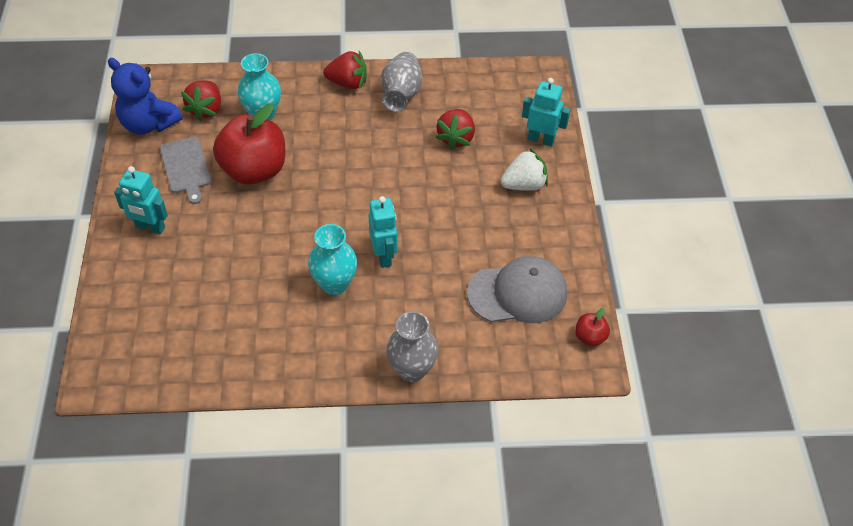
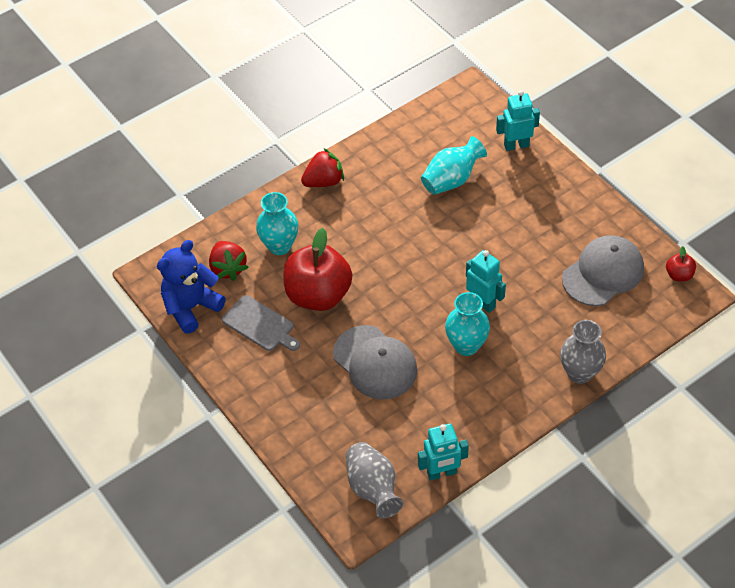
camera: 30 degrees left, 0 degrees up
blue teddy bear [108,58,183,135] -> blue teddy bear turned 135 degrees clockwise [157,240,226,334]
turquoise robot [114,166,168,234] -> turquoise robot moved to [418,423,469,481]
grey vase [381,52,422,112] -> grey vase moved to [346,442,403,519]
red strawberry [435,109,475,150] -> turquoise vase [421,136,487,195]
white strawberry [501,149,548,191] -> none
none -> grey cap [333,325,418,400]

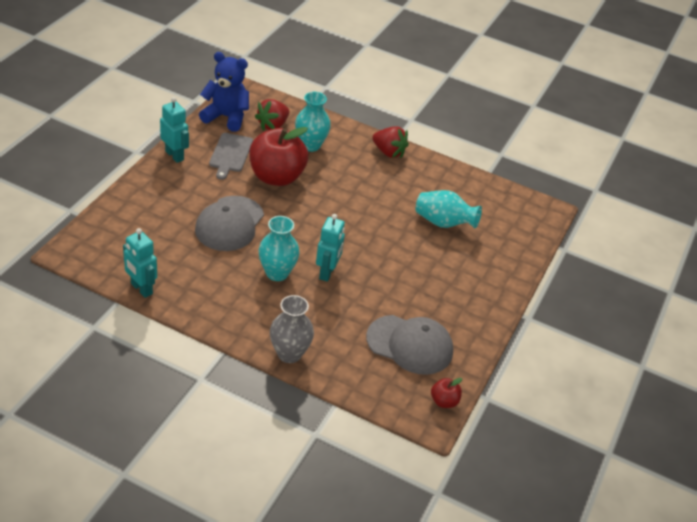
camera: 55 degrees right, 10 degrees down
grey vase [346,442,403,519] -> none
turquoise robot [496,90,540,151] -> turquoise robot moved to [160,97,189,163]

